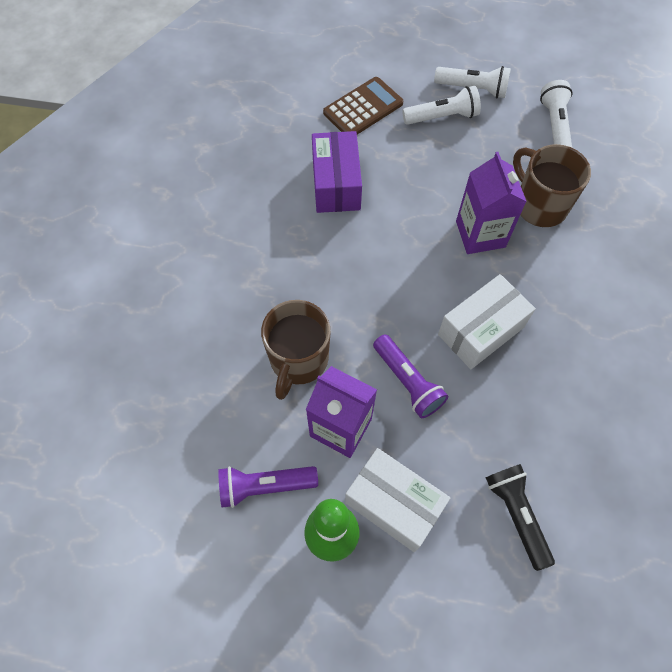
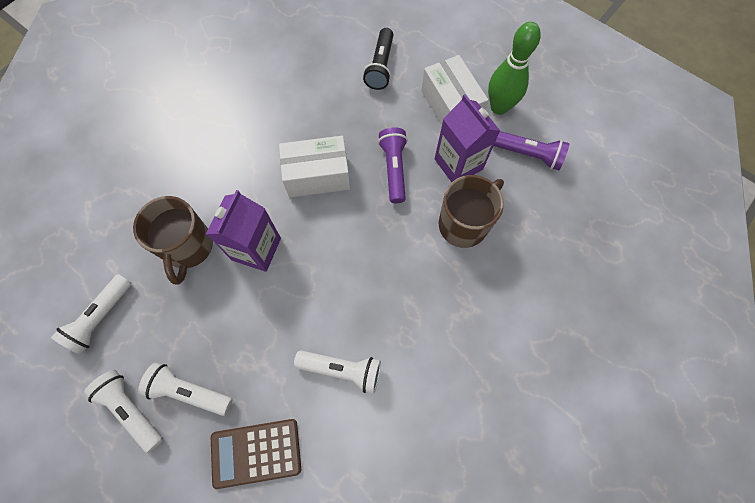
camera: 150 degrees left, 5 degrees up
purple box [312,131,362,213] -> white flashlight [294,350,381,394]

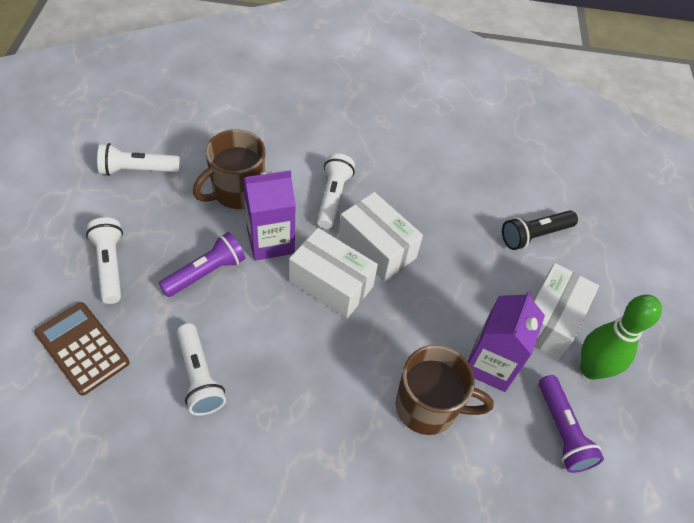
camera: 50 degrees right, 15 degrees down
white flashlight [84,370,163,453] -> white flashlight moved to [317,153,355,229]
purple flashlight [378,127,408,203] -> purple flashlight moved to [159,232,245,297]
none -> white box [289,228,378,318]

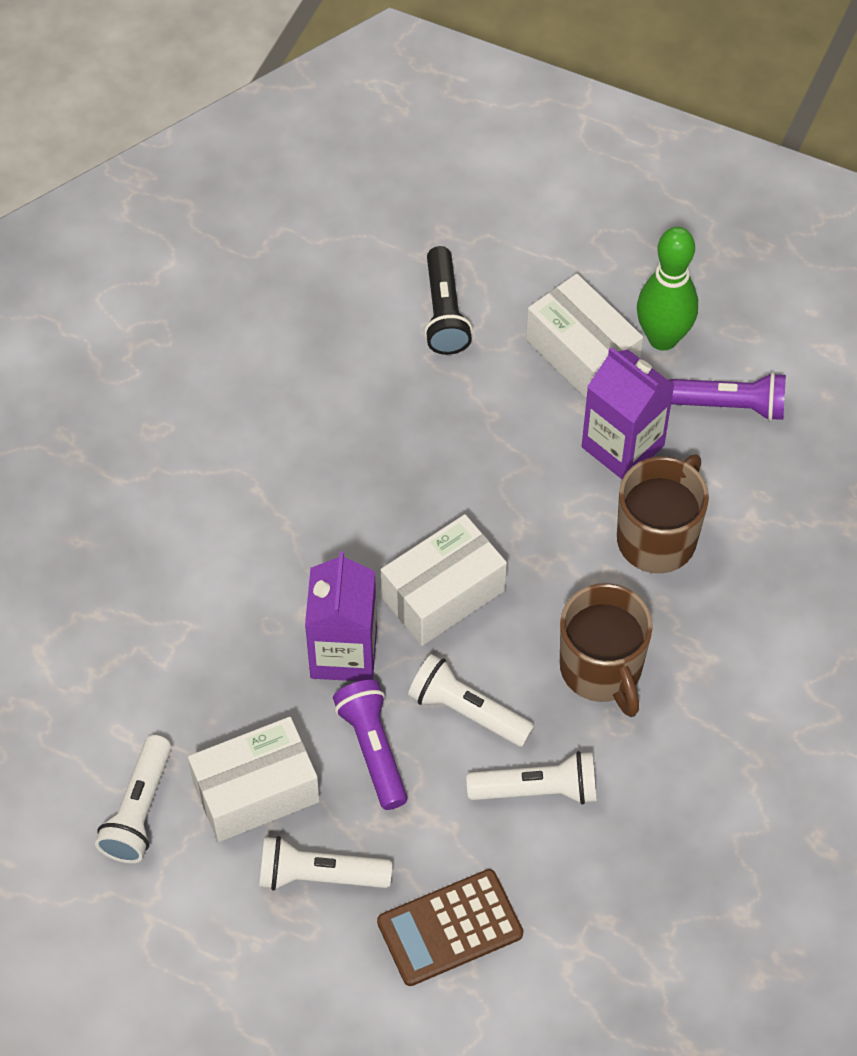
camera: 65 degrees left, 5 degrees up
brown mug [193,129,265,209] -> brown mug moved to [560,583,653,717]
white flashlight [317,153,355,229] -> white flashlight moved to [408,654,535,747]
white box [338,192,423,282] -> white box moved to [188,717,320,842]

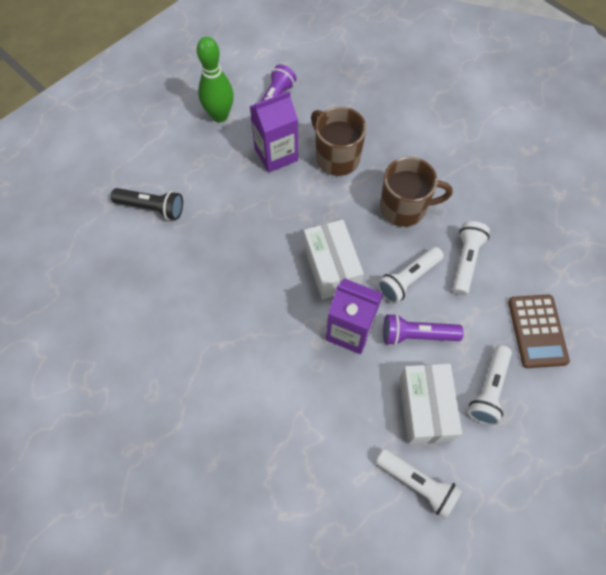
camera: 70 degrees left, 5 degrees up
white box [526,274,643,399] -> none

